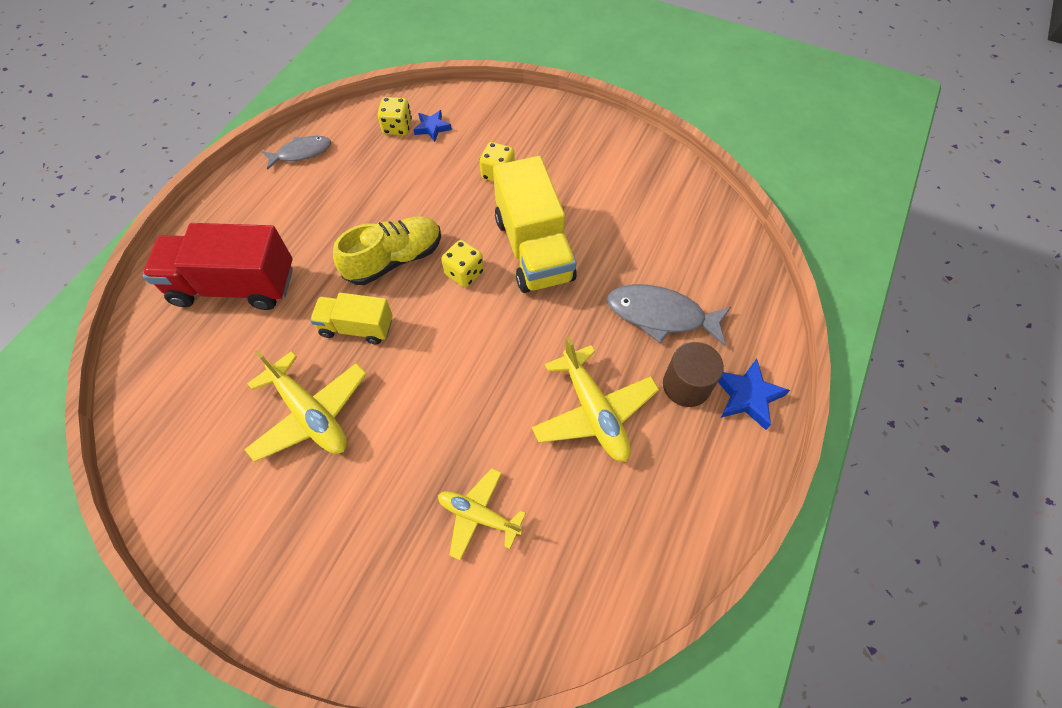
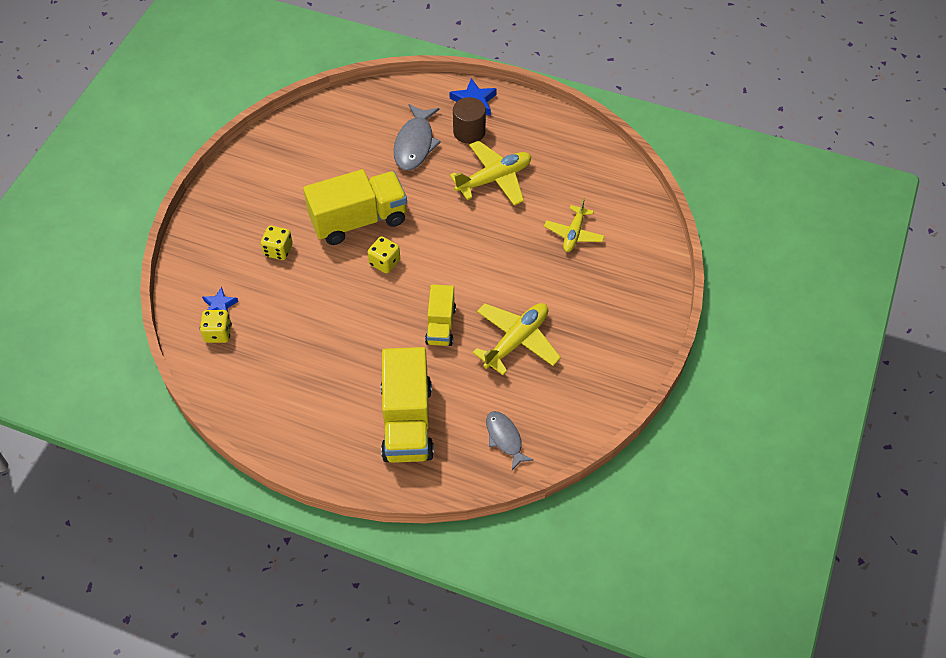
camera: 95 degrees left, 5 degrees down
red truck [143,223,293,310] -> yellow truck [381,347,434,463]
grey fish [262,136,331,170] -> grey fish moved to [486,411,533,470]
yellow shoe [333,216,441,285] -> none

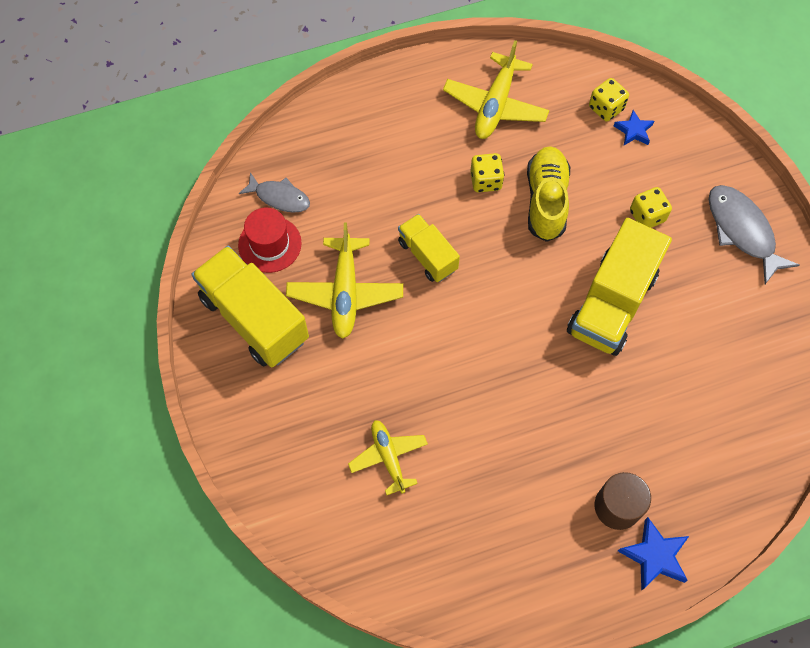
camera: 140 degrees right, 10 degrees up
yellow dice [368,236,400,273] -> yellow dice moved to [470,153,504,192]
yellow truck [381,347,434,463] -> yellow truck moved to [191,246,309,368]
grey fish [394,104,441,171] -> grey fish moved to [709,185,800,284]
yellow plane [450,140,531,205] -> yellow plane moved to [443,40,549,139]
none -> red hat [238,208,302,273]
none -> yellow shoe [527,146,570,242]

